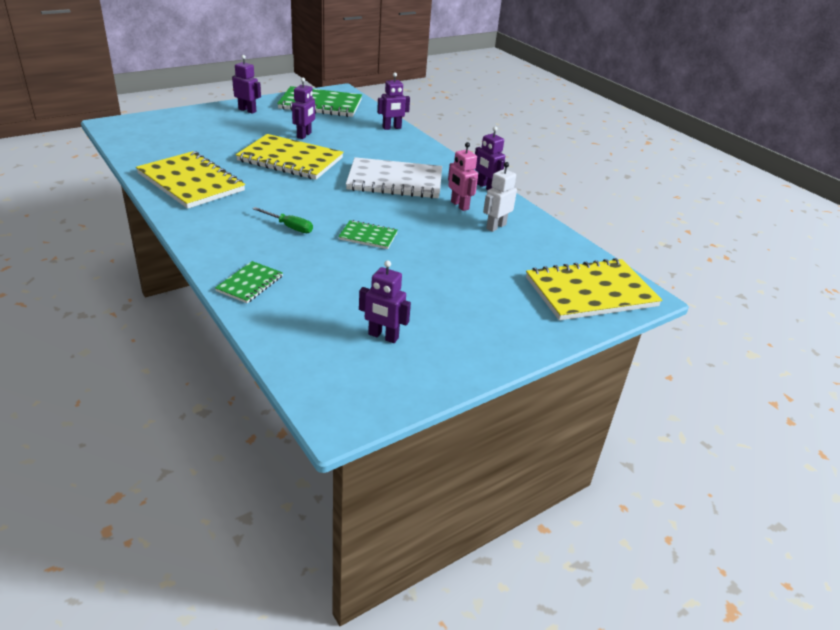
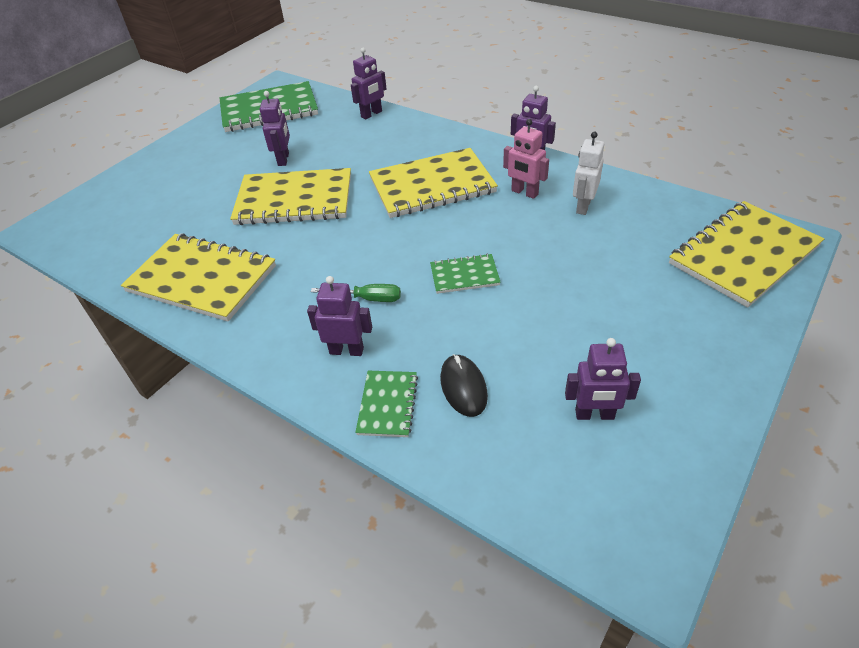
camera: 15 degrees left, 10 degrees up
purple robot [232,55,261,114] -> purple robot moved to [307,276,372,356]
white notebook [346,157,442,199] -> yellow notebook [369,148,498,218]
none -> black mouse [440,354,488,417]

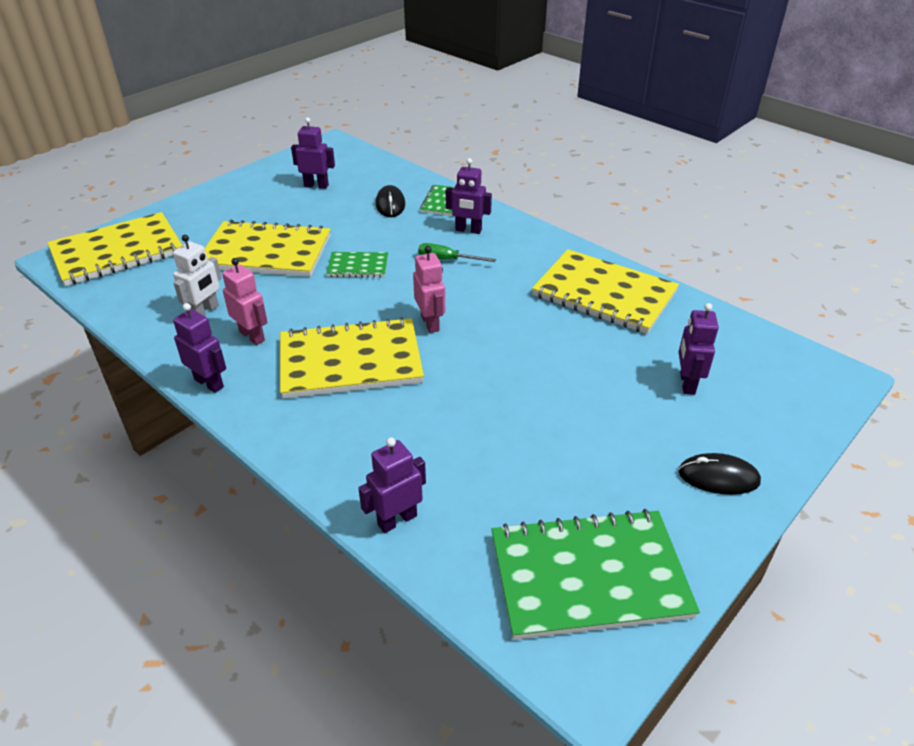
camera: 175 degrees left, 5 degrees down
yellow notebook [230,168,351,225] -> yellow notebook moved to [205,220,331,277]
purple robot [260,91,290,166] -> purple robot moved to [679,303,719,395]
none -> pink robot [413,246,445,333]
none -> black mouse [678,453,761,495]

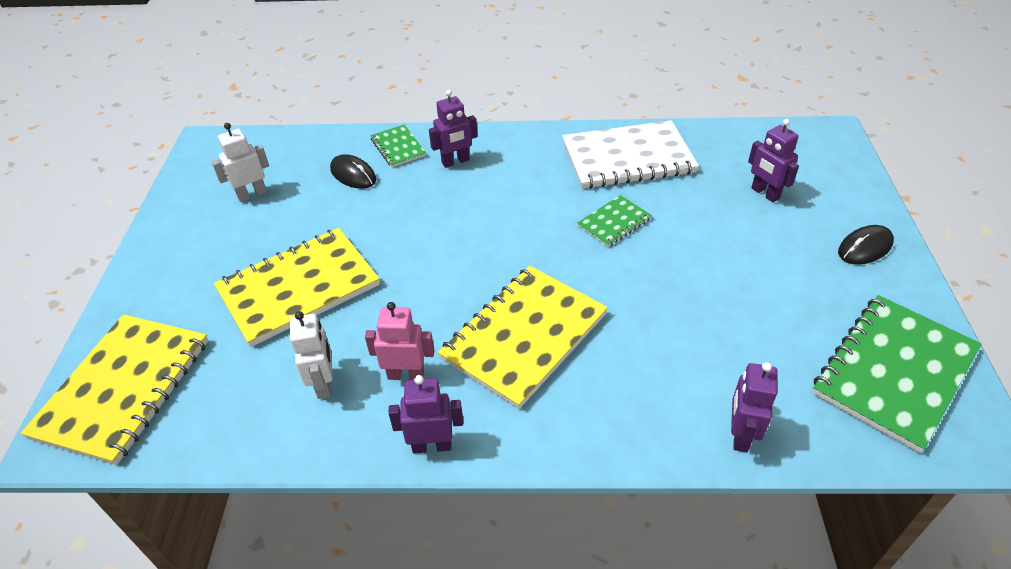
camera: 40 degrees left, 5 degrees up
purple robot [291,117,335,189] -> white robot [212,123,269,202]
green notebook [326,252,388,278] -> green notebook moved to [577,195,652,247]
pink robot [413,246,445,333] -> none
green screwdriver [418,243,496,262] -> none
yellow notebook [532,249,679,334] -> white notebook [562,120,699,189]

